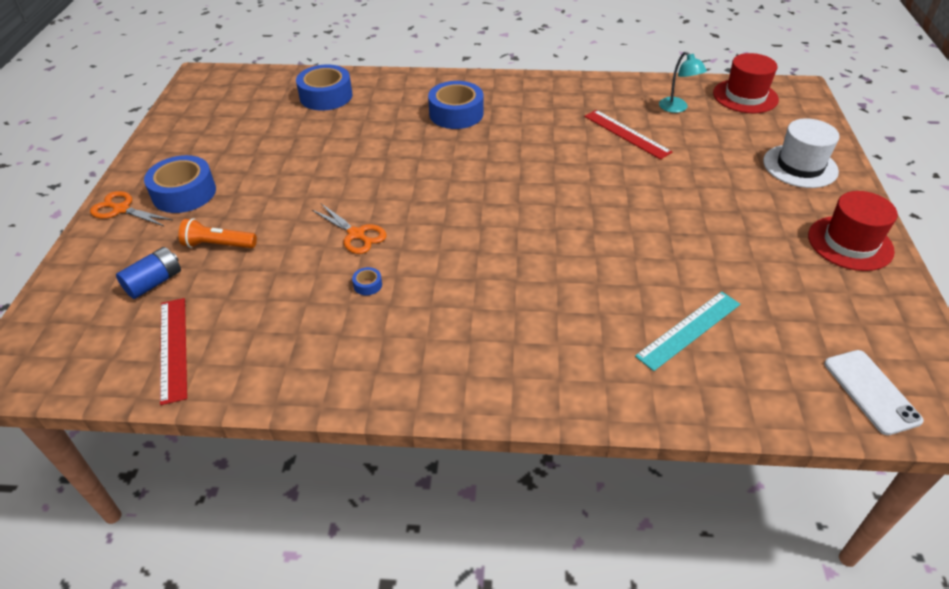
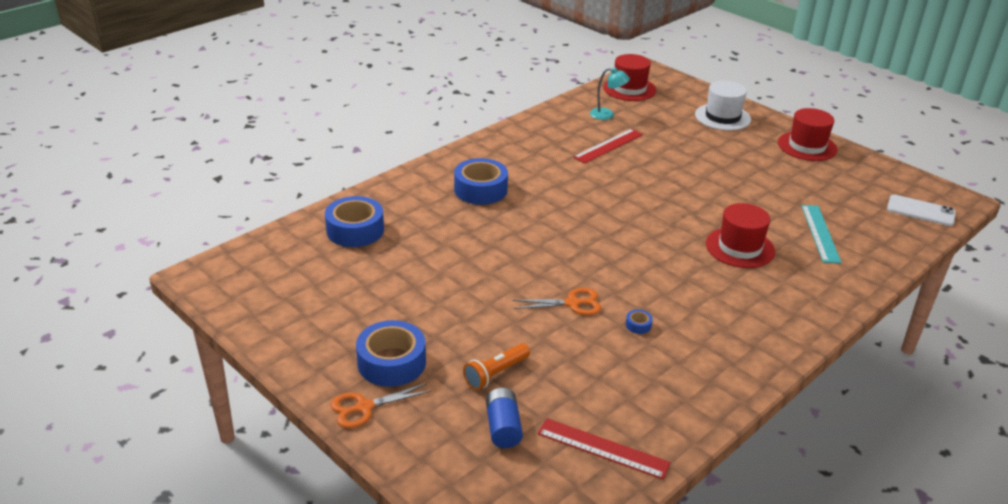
camera: 50 degrees left, 10 degrees down
red ruler [584,110,672,160] -> red ruler turned 45 degrees counterclockwise [573,129,643,164]
none -> red hat [706,203,775,268]

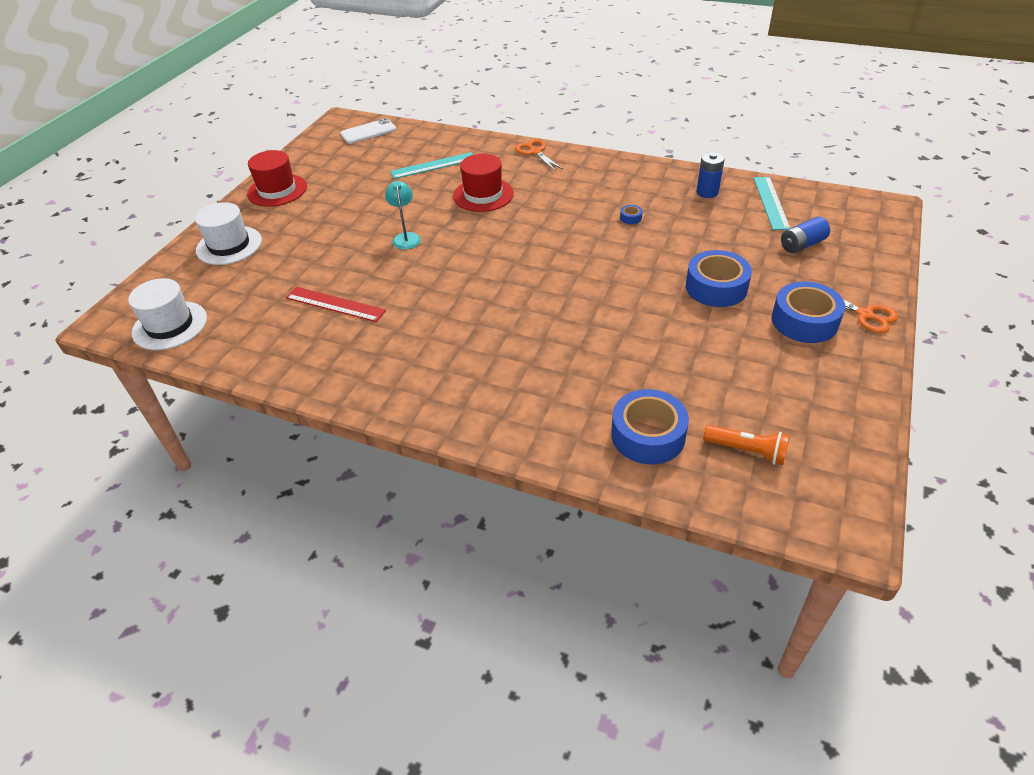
camera: 110 degrees left, 10 degrees up
blue tape [454,158,508,205] -> blue tape moved to [686,250,752,307]
orange flashlight [463,343,530,390] -> orange flashlight moved to [703,425,790,465]
orange scissors [512,288,601,315] -> orange scissors moved to [515,139,563,172]
red ruler [538,418,671,479] -> turquoise ruler [753,177,790,230]
turquoise lamp [590,68,630,120] -> turquoise lamp moved to [385,181,421,250]
red hat [603,54,656,101] -> white hat [128,278,207,350]
white phone [887,194,956,226] -> white phone turned 60 degrees clockwise [340,118,396,144]
none -> blue battery [697,152,725,198]

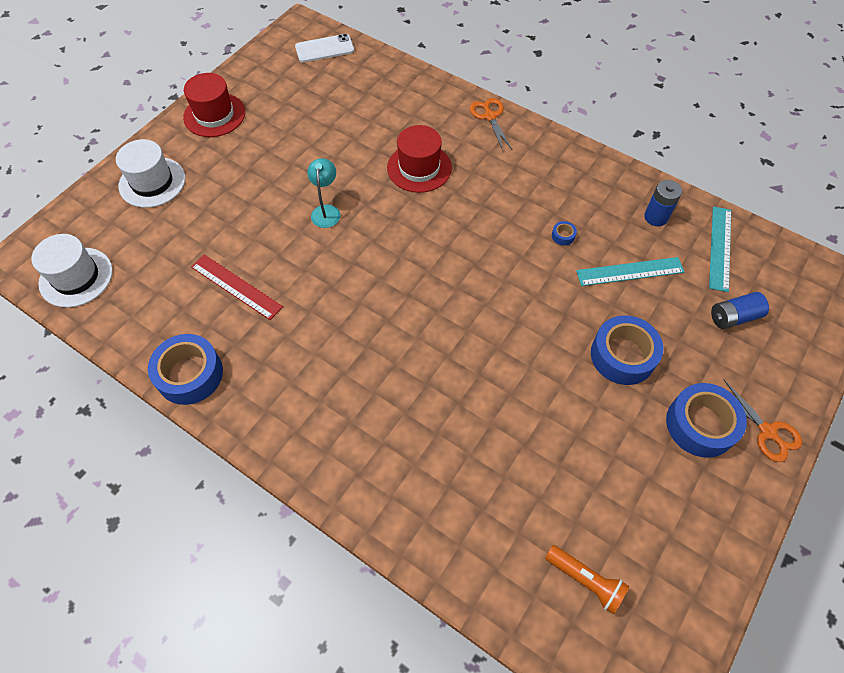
camera: 10 degrees right, 15 degrees up
turquoise ruler [390,152,473,179] -> turquoise ruler moved to [576,257,684,286]
blue tape [611,389,689,464] -> blue tape moved to [148,334,223,405]

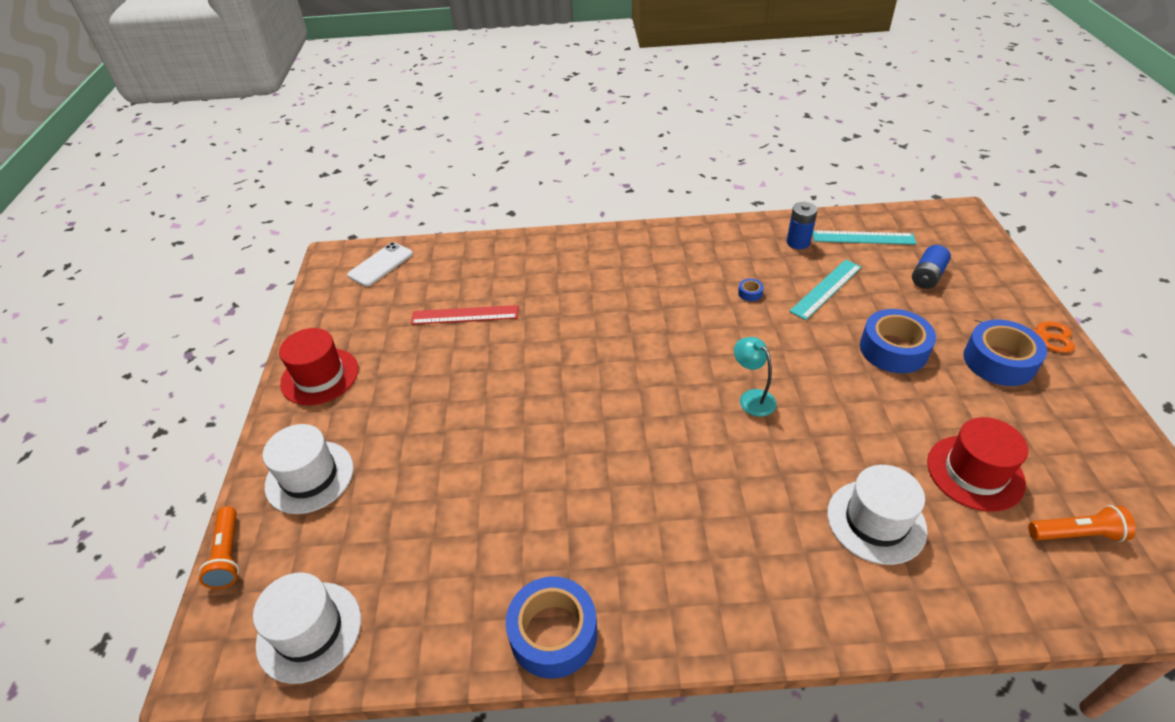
camera: 35 degrees left, 15 degrees down
red ruler [191,255,283,320] -> red ruler moved to [411,305,518,325]
turquoise lamp [307,158,341,228] -> turquoise lamp moved to [734,337,777,416]
red hat [387,125,452,193] -> red hat moved to [927,417,1028,512]
orange scissors [470,98,512,151] -> none
turquoise ruler [709,206,731,292] -> turquoise ruler turned 60 degrees counterclockwise [813,230,917,245]
none -> orange flashlight [199,506,239,589]
none -> white hat [827,465,928,565]

